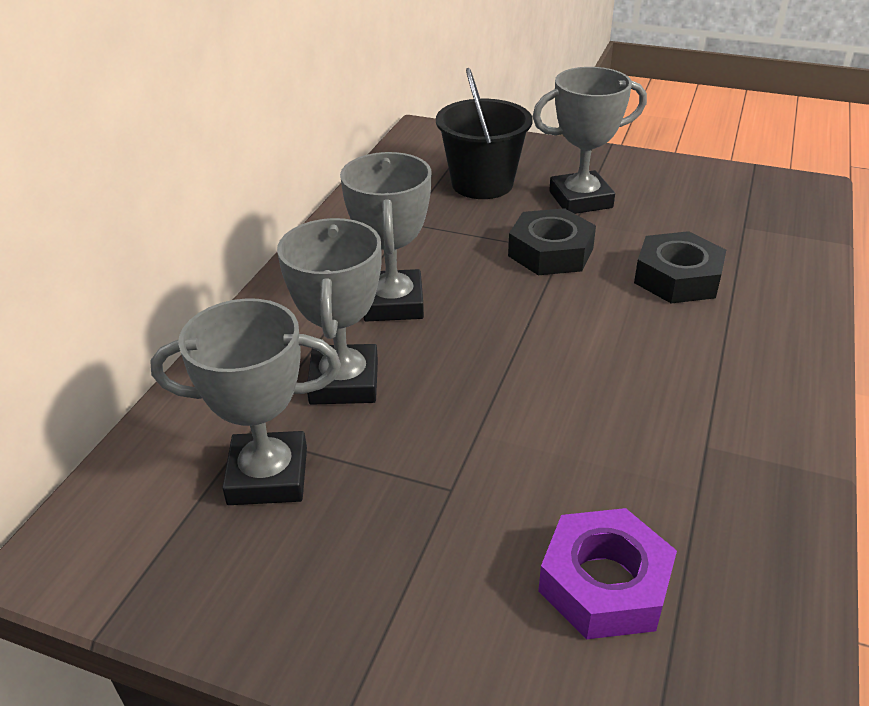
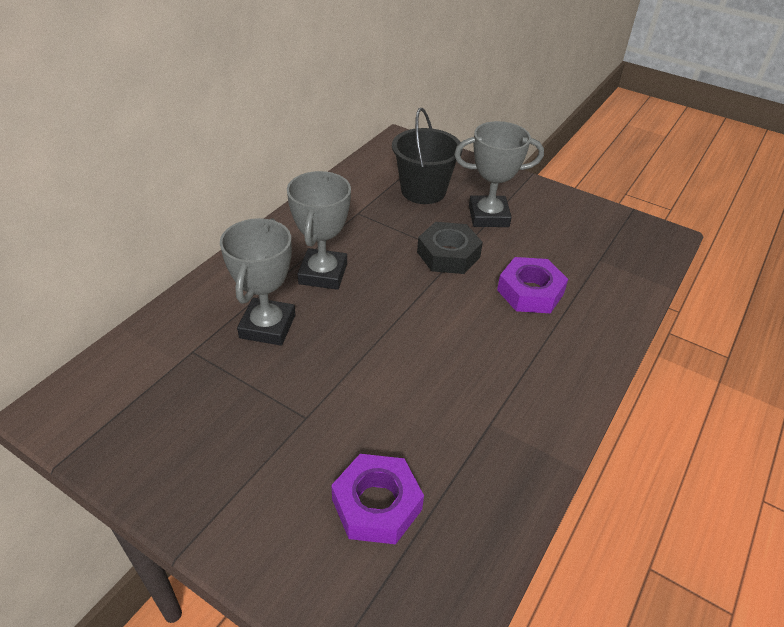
camera: 10 degrees right, 5 degrees up
grey trophy [150,298,341,505] -> none
black nut [634,231,726,303] -> purple nut [497,257,568,313]

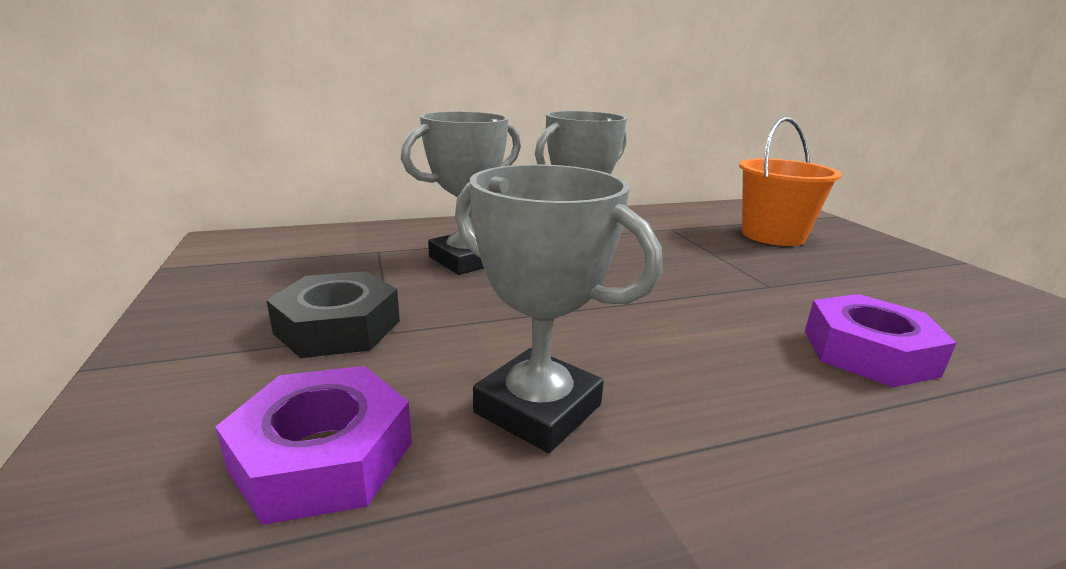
camera: 40 degrees right, 20 degrees down
black bucket [392,108,463,204] -> orange bucket [739,117,842,246]
black nut [417,222,483,274] -> black nut moved to [266,271,400,358]
grey trophy [454,121,544,227] -> grey trophy moved to [455,164,663,453]

